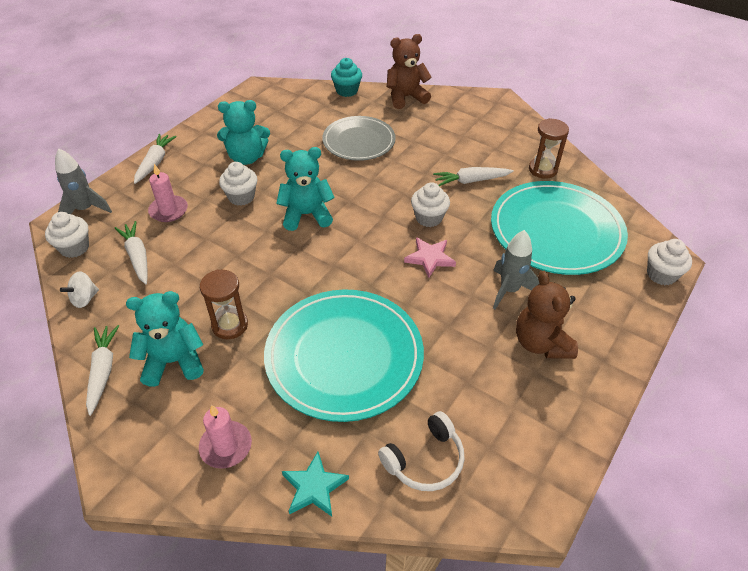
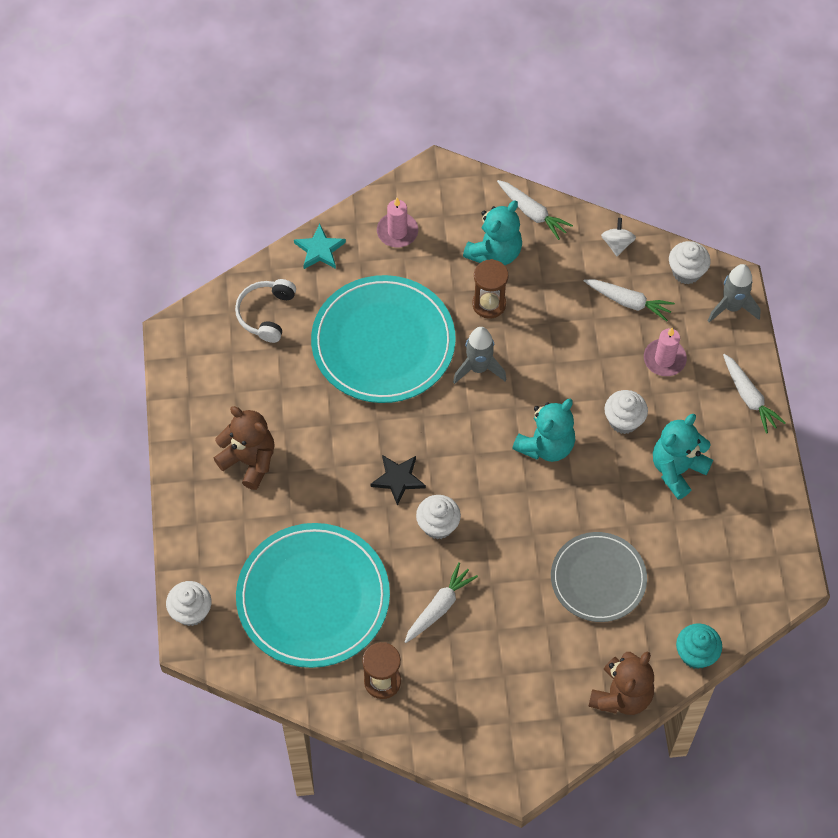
camera: 140 degrees right, 15 degrees up
pink star [404,237,456,278] -> black star [371,455,426,506]
grey rocket [493,230,540,309] -> grey rocket moved to [453,327,507,384]

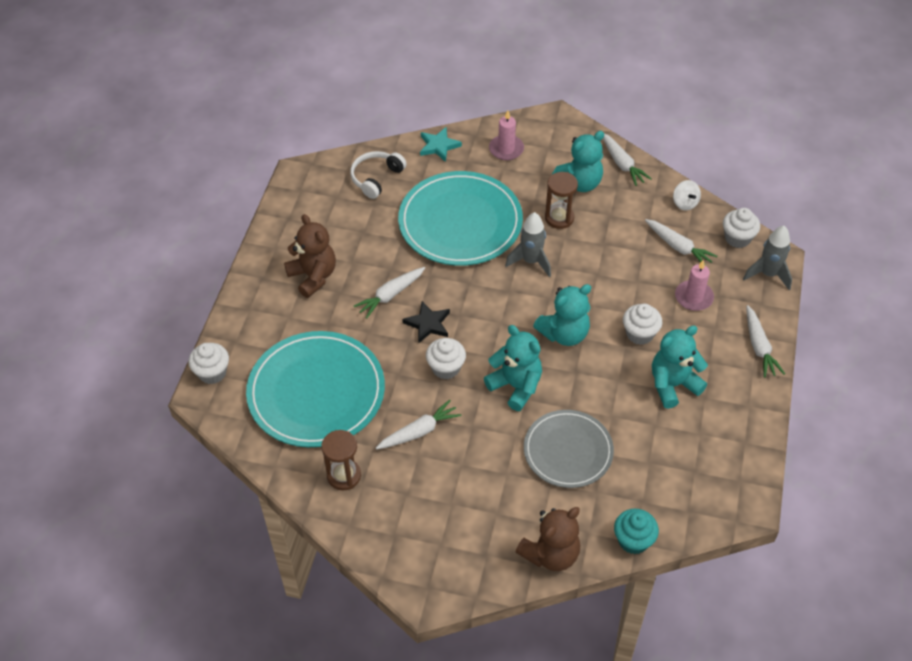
camera: 20 degrees right, 10 degrees down
white spinning top [601,218,636,256] -> white spinning top turned 135 degrees clockwise [673,180,701,211]
none -> white carrot [354,267,425,319]
none -> turquoise teddy bear [484,325,542,411]

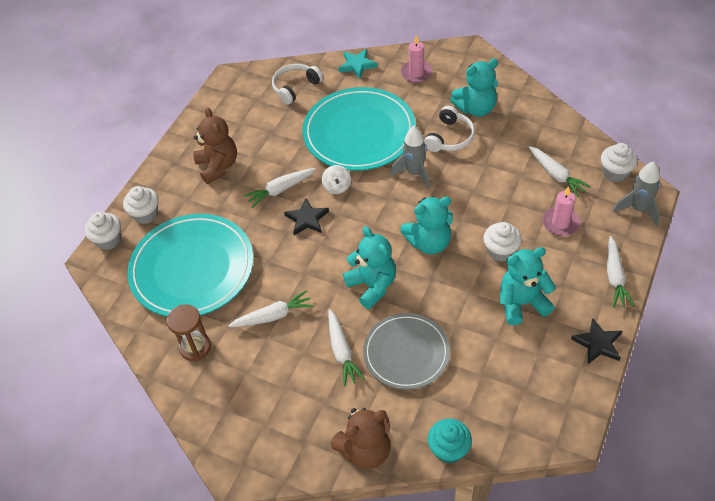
camera: 15 degrees right, 0 degrees up
white cupcake [426,338,466,379] -> white cupcake moved to [123,186,159,224]
brown hourglass [545,172,578,229] -> white headphones [424,106,475,152]
white carrot [603,133,652,186] -> white carrot moved to [329,309,365,387]
white spinning top [673,180,701,211] -> white spinning top moved to [322,165,351,194]
none -> black star [571,318,622,364]

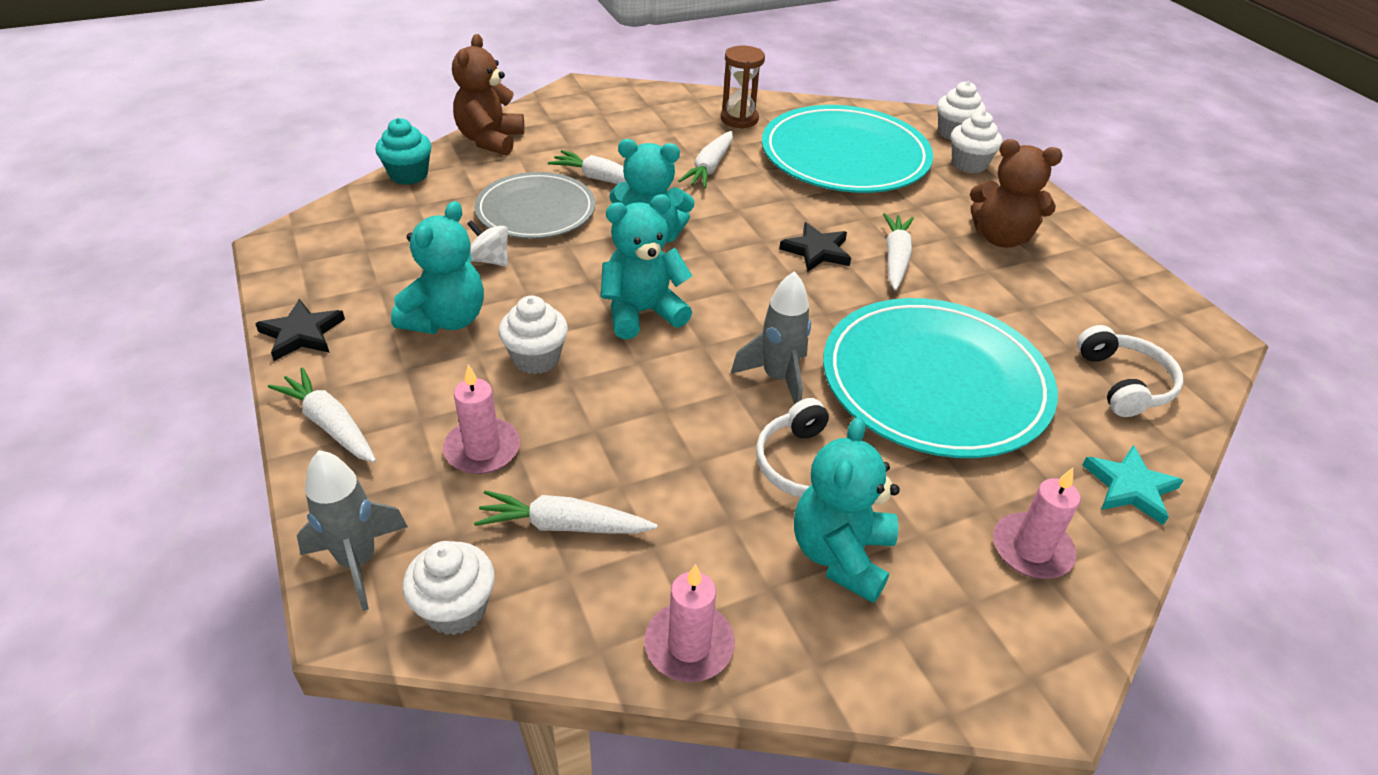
camera: 125 degrees right, 10 degrees down
white spinning top [322,165,351,194] -> white spinning top moved to [467,220,508,266]
turquoise teddy bear [401,196,453,254] -> turquoise teddy bear turned 45 degrees clockwise [601,194,692,339]
none -> pink candle [644,564,735,682]

